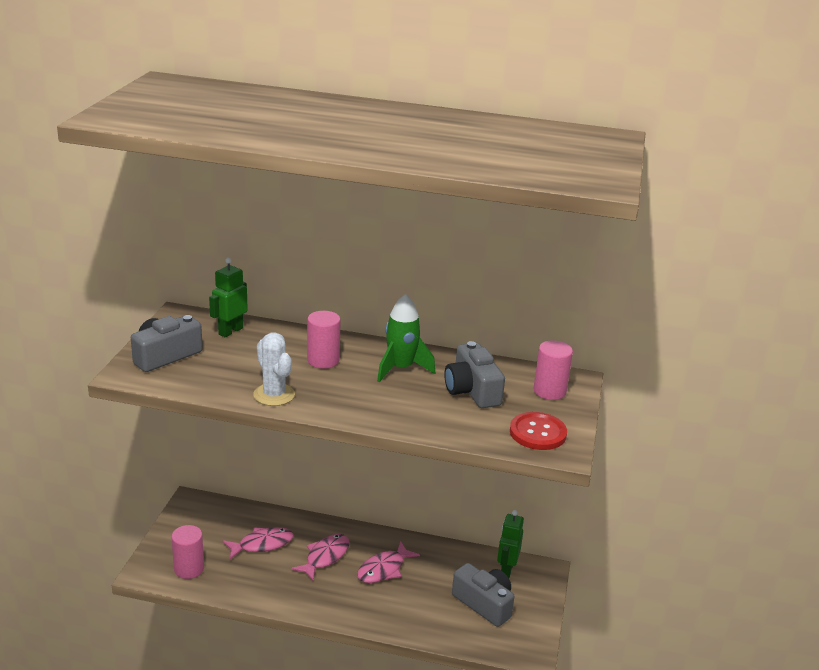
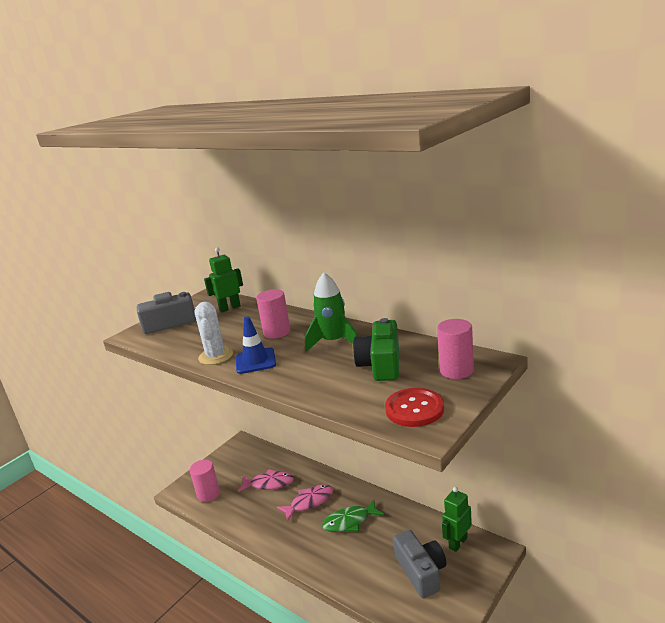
camera: 30 degrees right, 5 degrees down
pink fish [357,541,420,583] -> green fish [322,499,384,532]
grey camera [444,341,505,408] -> green camera [353,318,399,381]
none -> blue traffic cone [236,317,276,374]

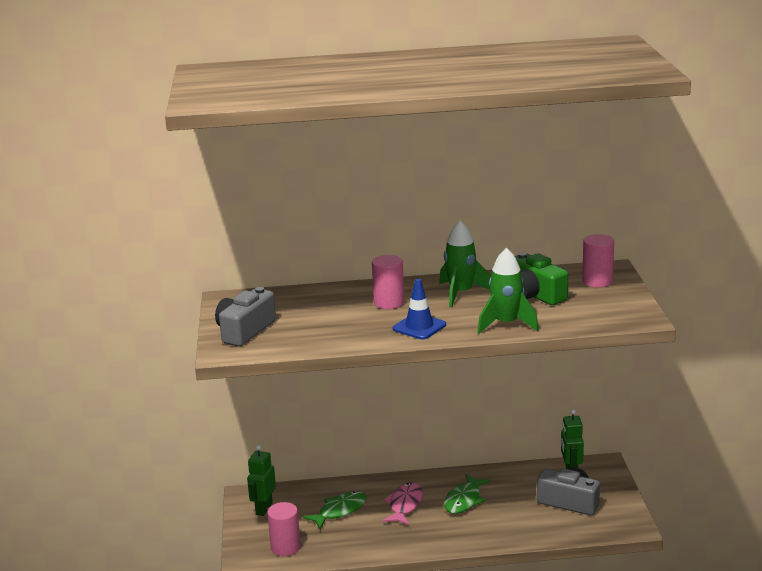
camera: 45 degrees left, 0 degrees up
white cactus [195,302,233,365] -> none
green robot [204,247,243,312] -> green robot moved to [247,445,276,516]
pink fish [238,469,294,492] -> green fish [303,491,366,529]
red button [385,388,444,427] -> none
none -> green rocket [478,248,539,334]

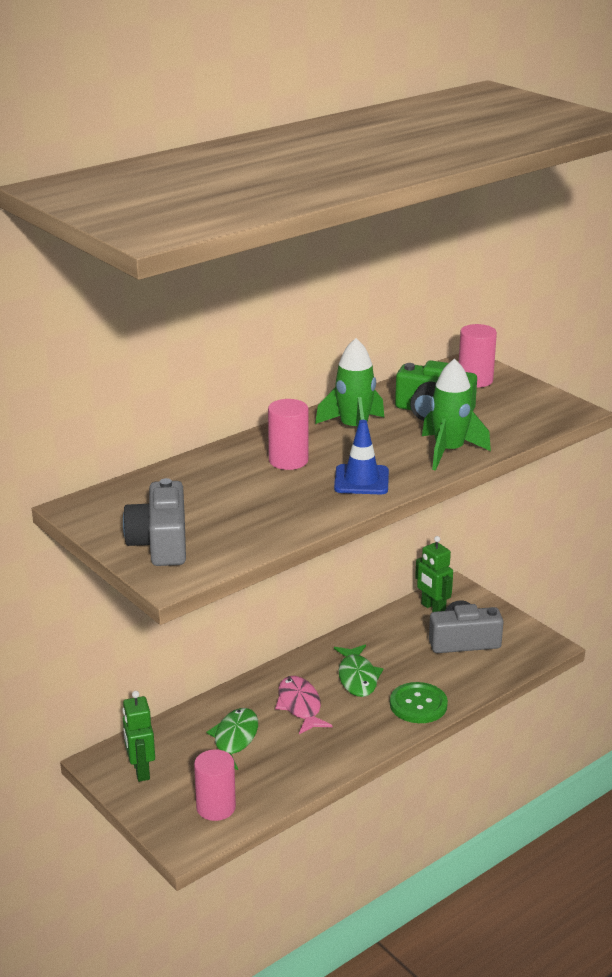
camera: 35 degrees left, 5 degrees up
none -> green button [390,682,448,723]

